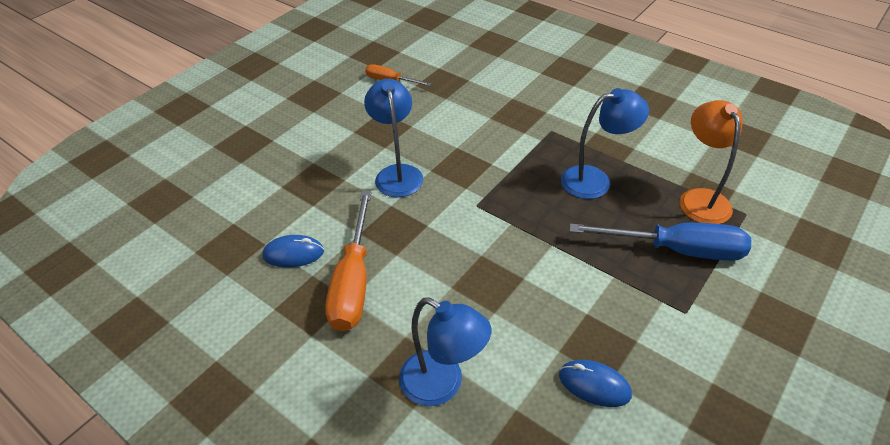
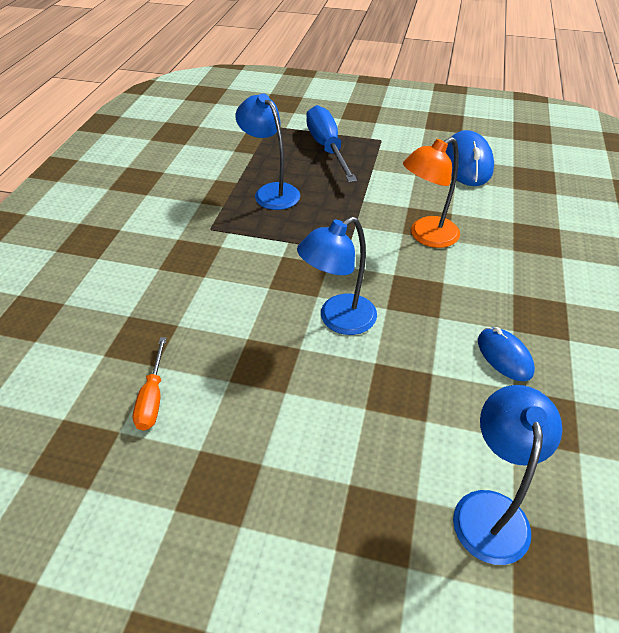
camera: 115 degrees left, 0 degrees up
orange screwdriver [325,191,372,332] -> none
blue lamp [399,298,491,406] -> blue lamp moved to [453,385,562,565]
blue mouse [559,360,632,407] -> blue mouse [446,130,494,186], size x1.71
orange lamp [680,100,743,224] -> orange lamp moved to [403,137,460,248]

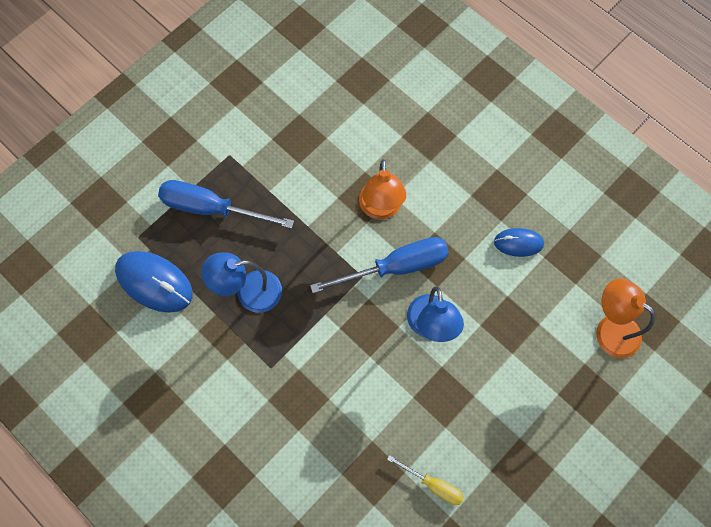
camera: 60 degrees left, 25 degrees up
orange screwdriver [133,337,166,431] -> yellow screwdriver [387,455,464,505]
blue mouse [446,130,494,186] -> blue mouse moved to [115,251,193,313]
blue lamp [453,385,562,565] -> orange lamp [596,278,656,358]
none -> blue screwdriver [310,237,449,293]

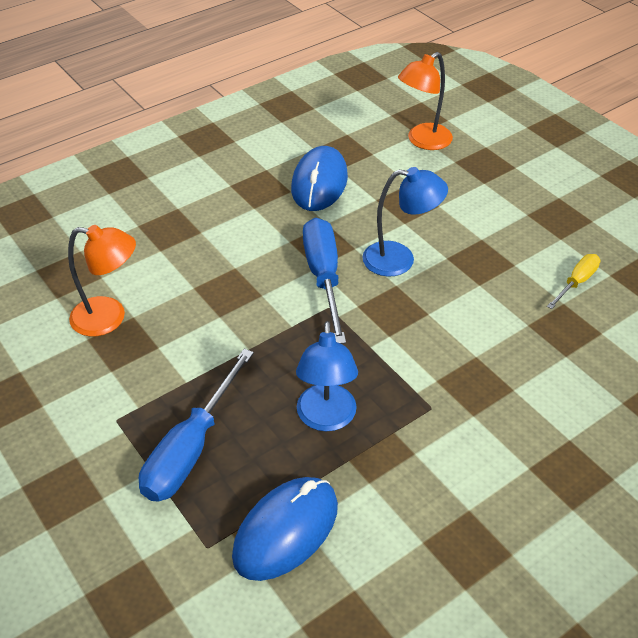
camera: 80 degrees left, 25 degrees down
orange lamp [359,159,406,220] -> orange lamp moved to [68,225,136,336]
blue mouse [494,228,544,257] -> blue mouse [291,146,348,211], size x1.71

